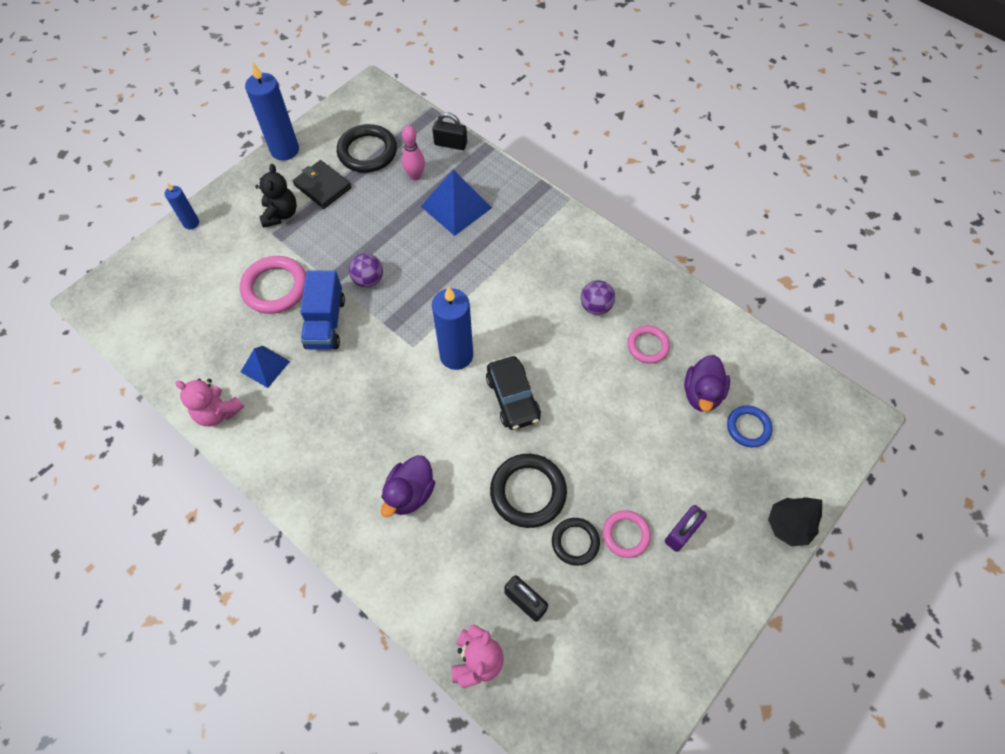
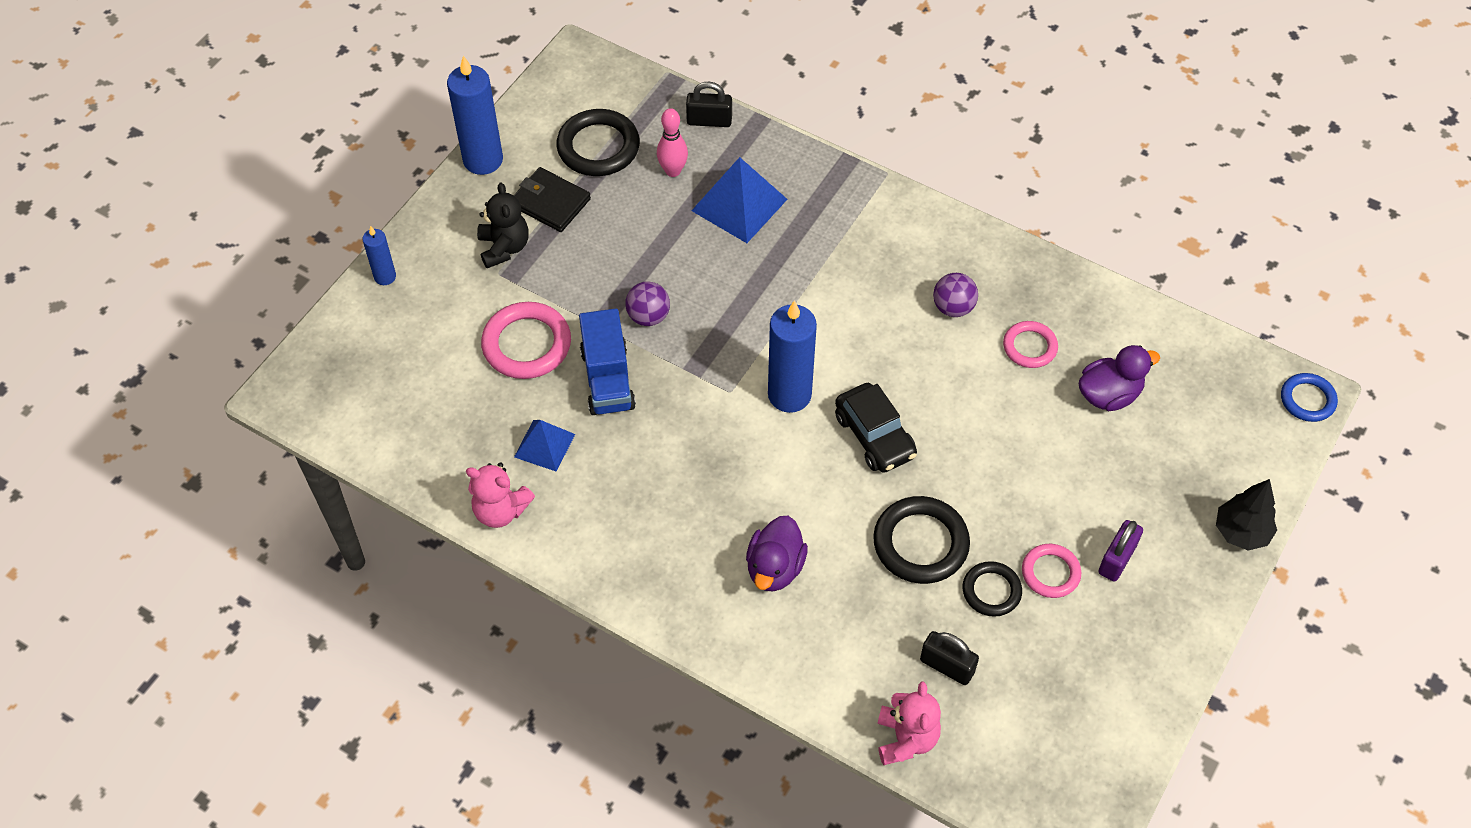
camera: 10 degrees left, 5 degrees down
purple duck [684,355,730,412] -> purple duck turned 120 degrees counterclockwise [1079,345,1160,411]
blue ring [727,405,773,448] -> blue ring moved to [1281,373,1338,422]

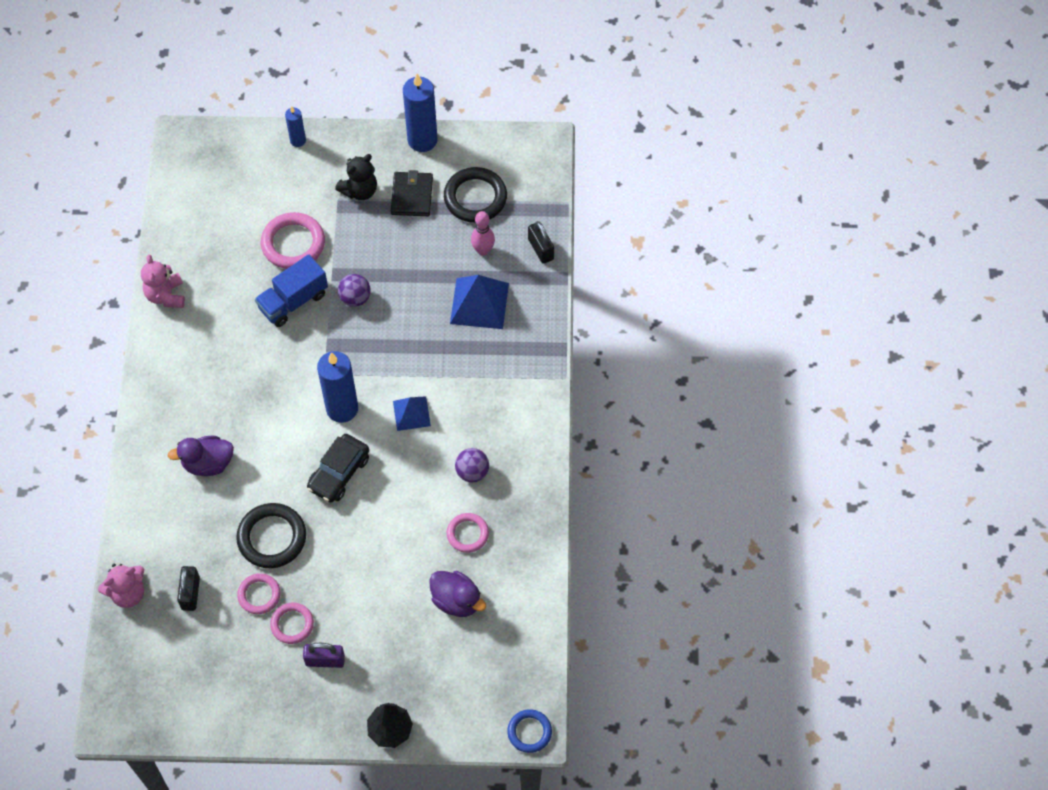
camera: 60 degrees right, 5 degrees up
blue pyramid [514,420,575,472] -> blue pyramid moved to [393,396,431,431]
black ring [962,561,1022,617] -> pink ring [237,573,281,614]

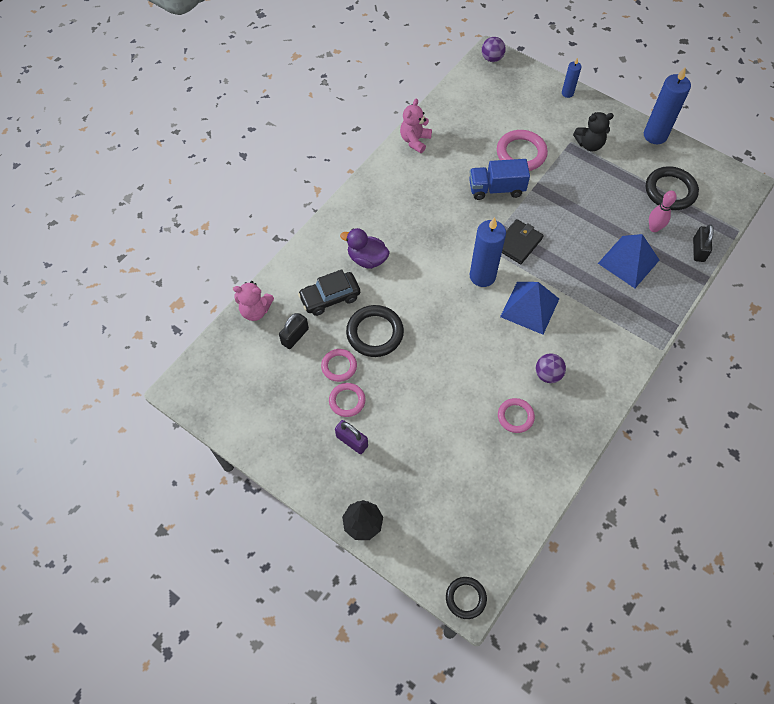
camera: 35 degrees right, 0 degrees up
black car [307,434,369,503] -> black car moved to [298,269,360,316]
purple ball [338,274,371,307] -> purple ball moved to [482,37,506,62]
black wallet [391,170,433,216] -> black wallet moved to [502,219,544,264]
blue pyramid [393,396,431,431] -> blue pyramid [500,282,559,335], size x1.62
purple duck [429,571,486,617] -> none
blue ring [507,709,552,753] -> black ring [446,577,487,619]

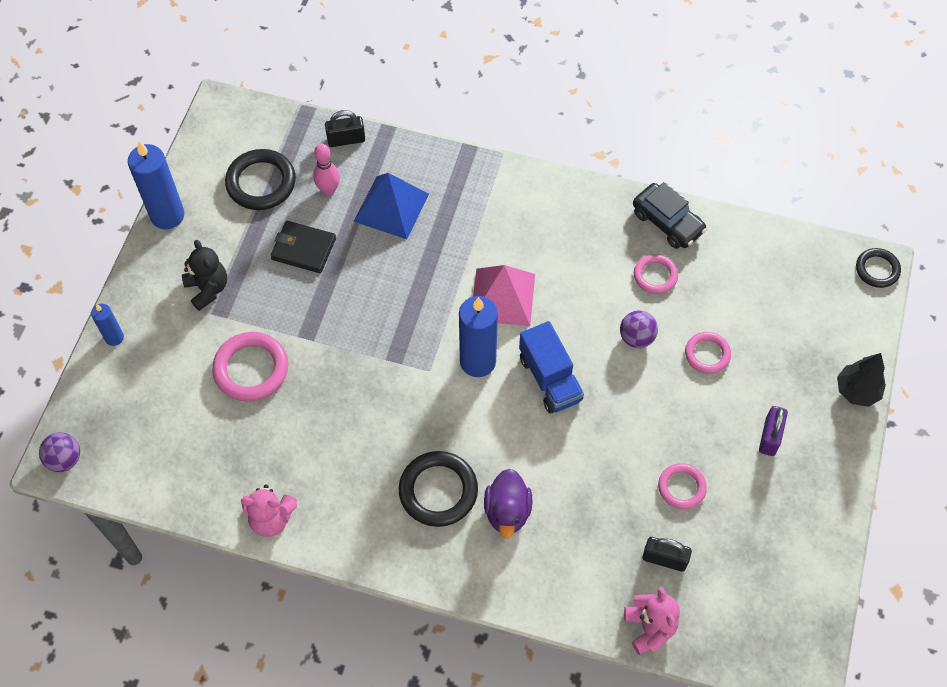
camera: 110 degrees left, 0 degrees up
black car [298,269,360,316] -> black car moved to [633,182,707,249]
pink ring [329,383,365,417] -> pink ring moved to [685,332,731,374]
black ring [346,305,404,357] -> black ring moved to [399,451,478,527]
blue truck [469,159,530,200] -> blue truck moved to [519,321,584,414]
blue pyramid [500,282,559,335] -> pink pyramid [473,265,535,326]
black wallet [502,219,544,264] -> black wallet moved to [270,221,336,273]
purple ball [536,353,566,383] -> purple ball moved to [620,310,658,348]

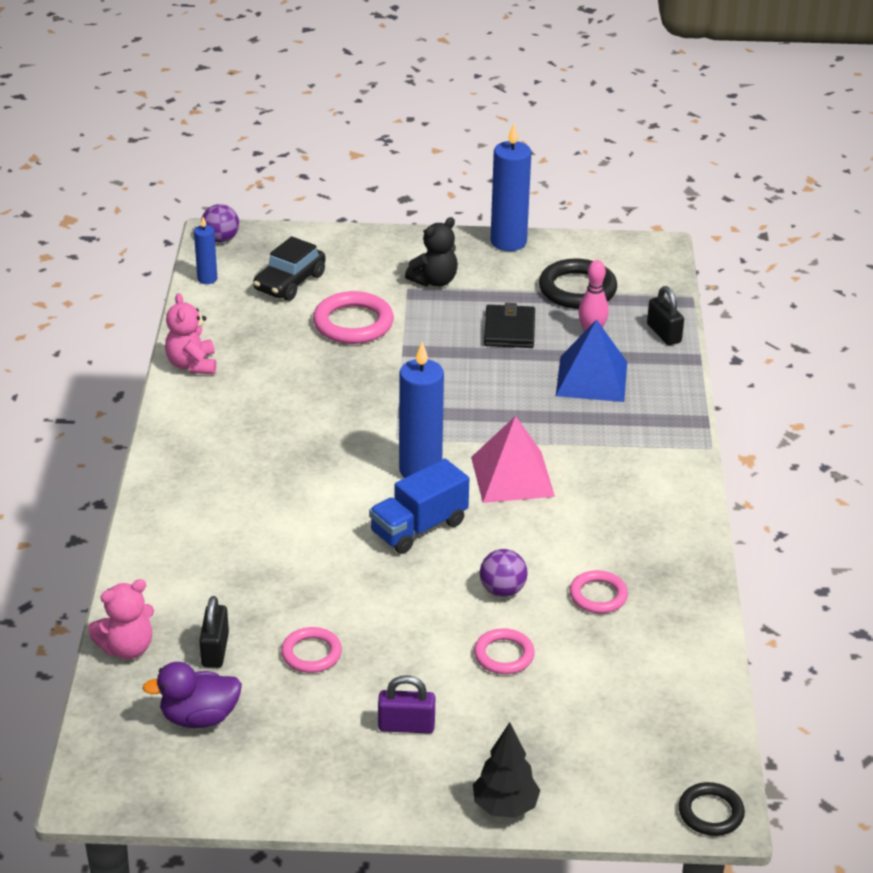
camera: 75 degrees right, 25 degrees down
blue candle [91,304,124,346] -> blue candle moved to [194,217,217,284]
black ring [399,451,478,527] -> none
purple duck [484,469,532,538] -> purple duck moved to [143,662,242,728]
black car [633,182,707,249] -> black car moved to [253,236,325,301]

